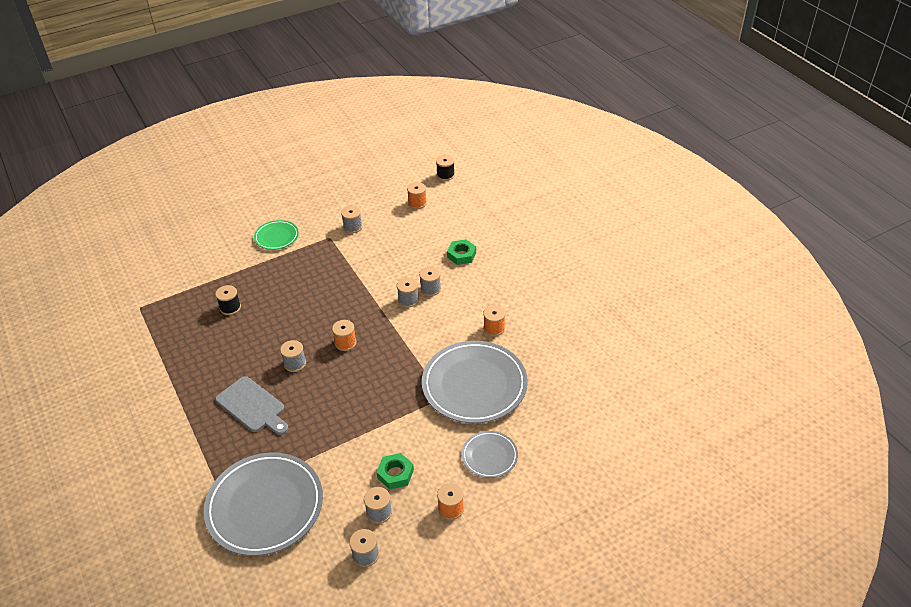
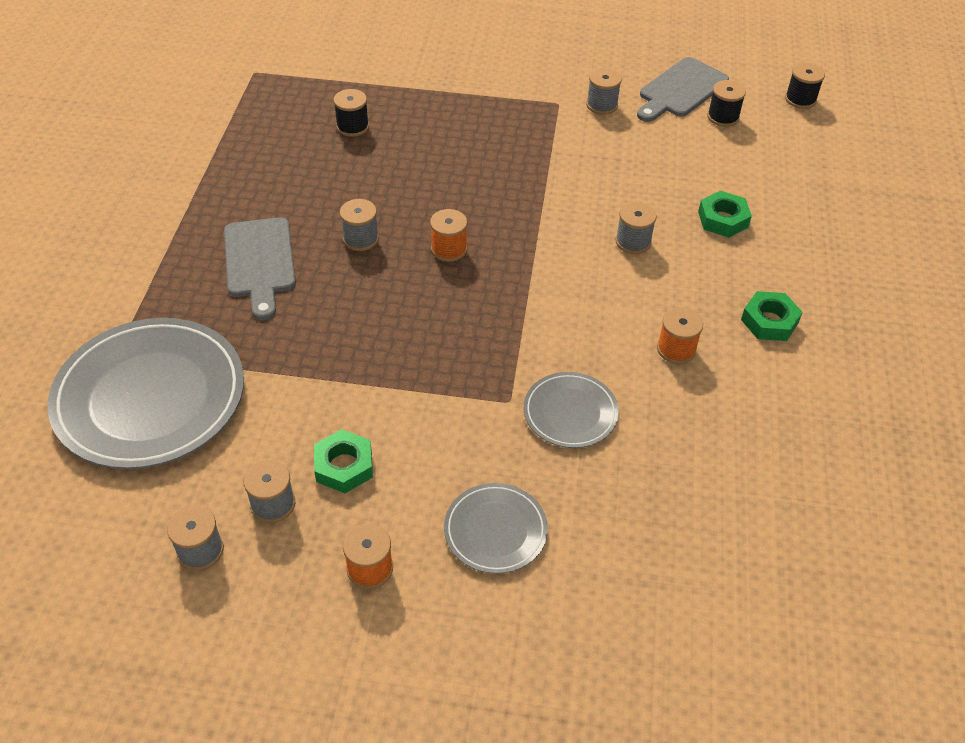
camera: 35 degrees right, 5 degrees up
green plate [254,220,299,250] -> none
grey spool [397,277,419,307] -> none
orange spool [407,182,427,209] -> black spool [707,80,746,127]
grey plate [422,341,528,423] -> grey plate [524,372,619,448], size x0.50
none -> grey cutting board [637,57,729,122]
none -> green nut [741,291,803,341]

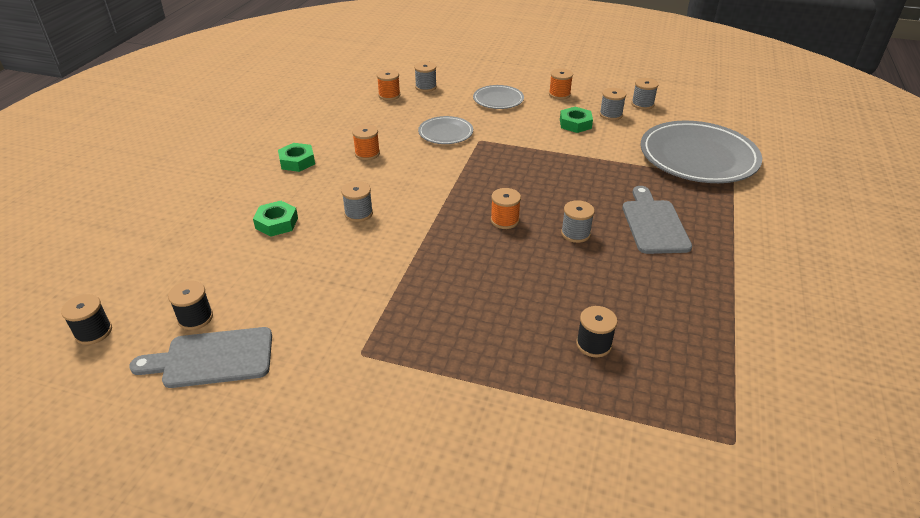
camera: 170 degrees left, 10 degrees down
grey spool [586,68,622,115] -> grey spool moved to [414,62,437,92]
grey cutting board [637,57,729,122] -> grey cutting board turned 150 degrees counterclockwise [129,327,272,388]
none -> orange spool [377,69,400,100]

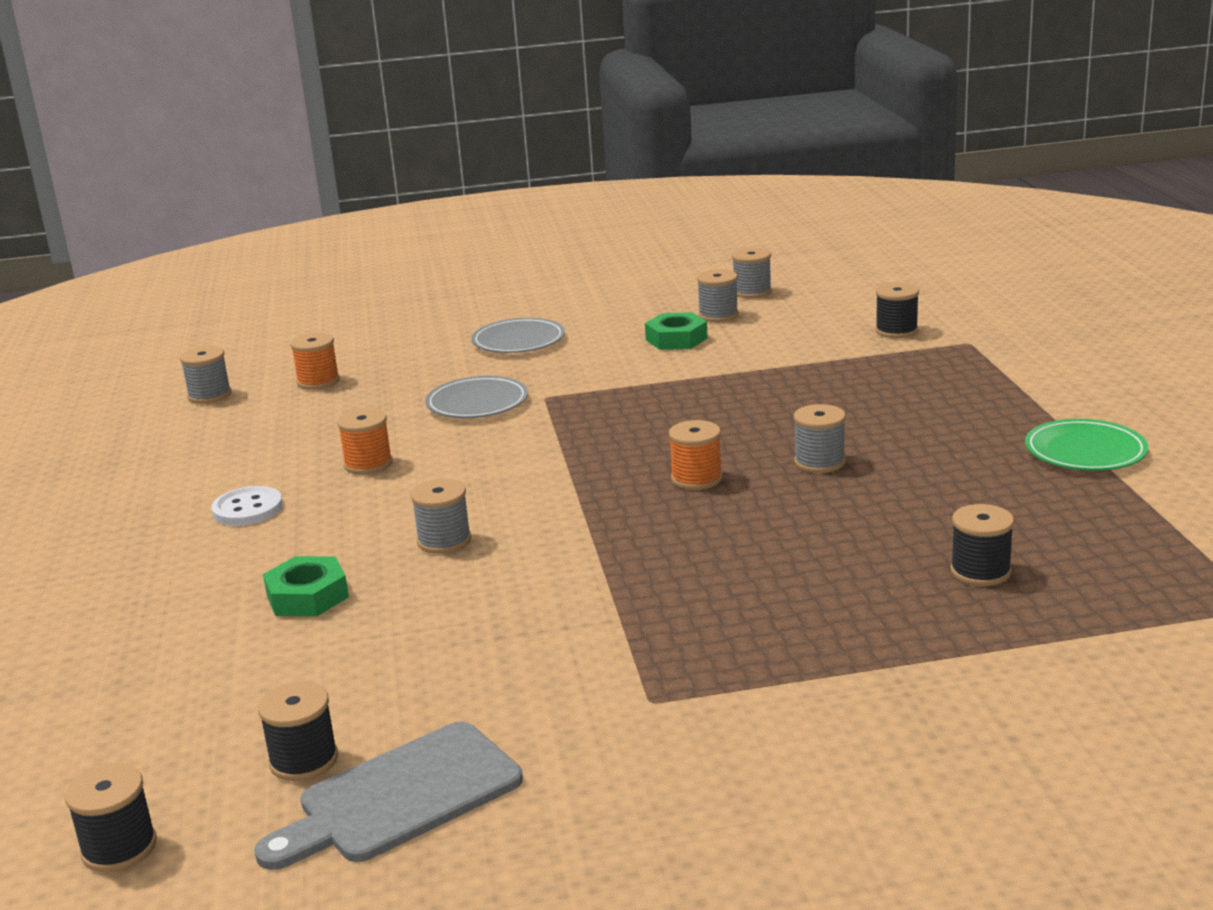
camera: 25 degrees left, 15 degrees down
green nut [278,143,315,172] -> white button [211,486,283,526]
grey spool [414,62,437,92] -> grey spool moved to [180,346,232,404]
orange spool [549,68,573,99] -> none
grey cutting board [622,186,692,254] -> none
grey plate [641,121,762,183] -> black spool [875,283,919,338]
none -> green plate [1025,419,1148,471]

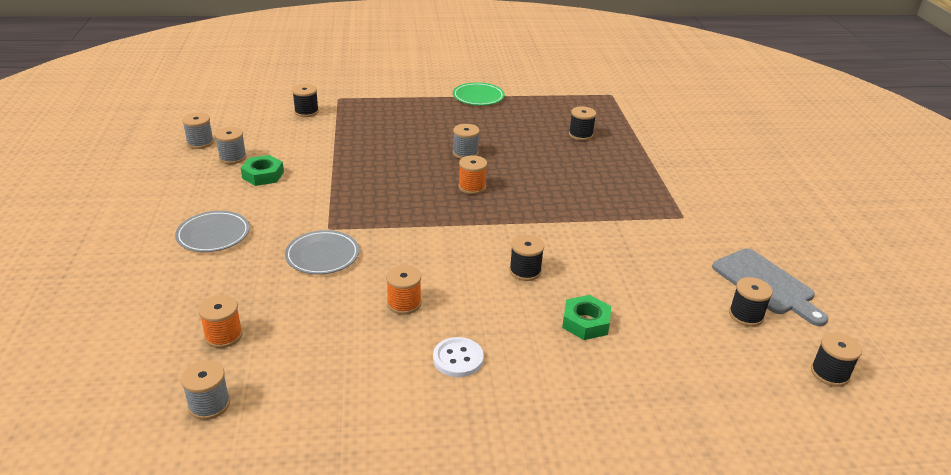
camera: 90 degrees left, 10 degrees up
grey spool [411,479,471,554] -> black spool [509,235,544,281]

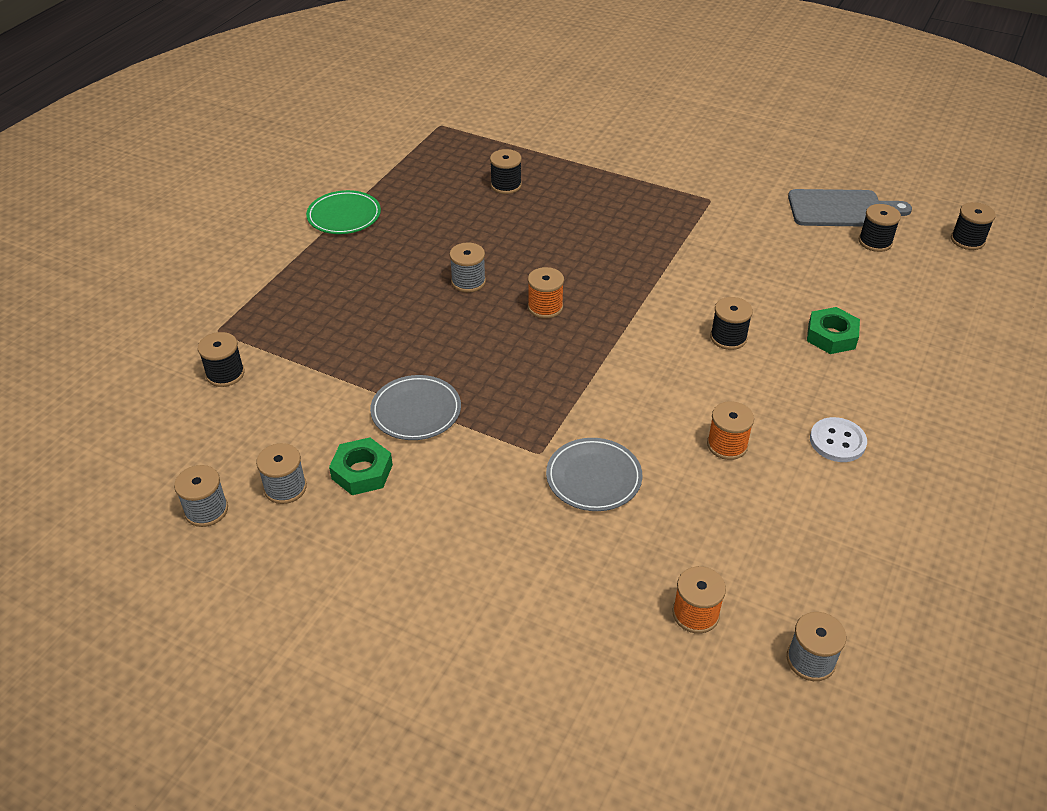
camera: 55 degrees left, 10 degrees up
grey plate [175,211,250,252] -> grey plate moved to [370,375,461,440]

